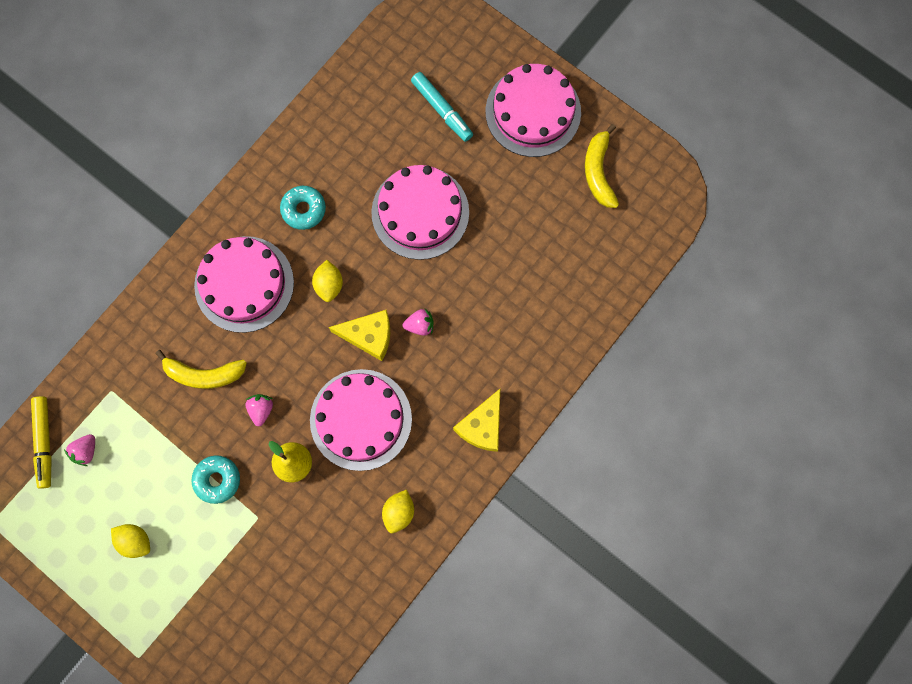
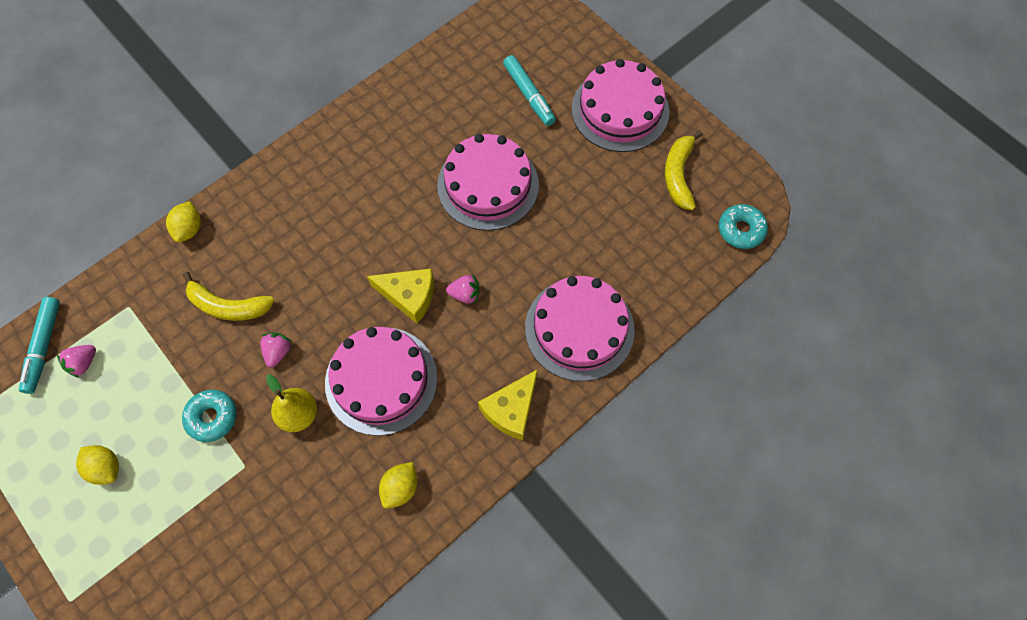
camera: 10 degrees right, 10 degrees down
yellow marker [31,396,52,489] -> turquoise marker [19,297,60,394]
pink cake [194,236,294,333] -> pink cake moved to [525,276,635,381]
turquoise donut [280,186,326,230] -> turquoise donut moved to [719,204,768,249]
yellow lemon [312,260,343,302] -> yellow lemon moved to [166,201,201,242]

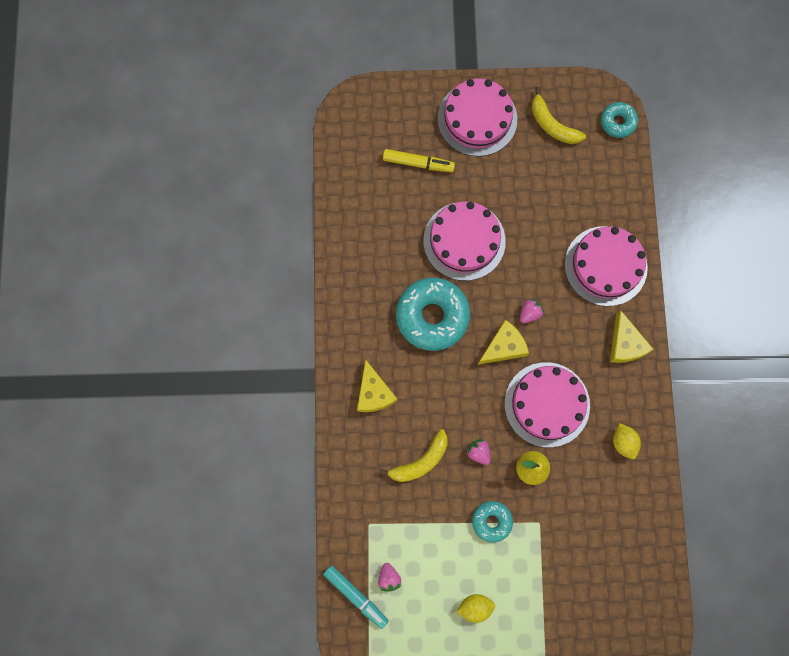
camera: 50 degrees left, 10 degrees up
yellow lemon [166,201,201,242] -> none
turquoise marker [503,55,556,126] -> yellow marker [383,149,455,172]
none -> yellow cheese [357,359,397,412]
none -> turquoise donut [396,278,470,351]

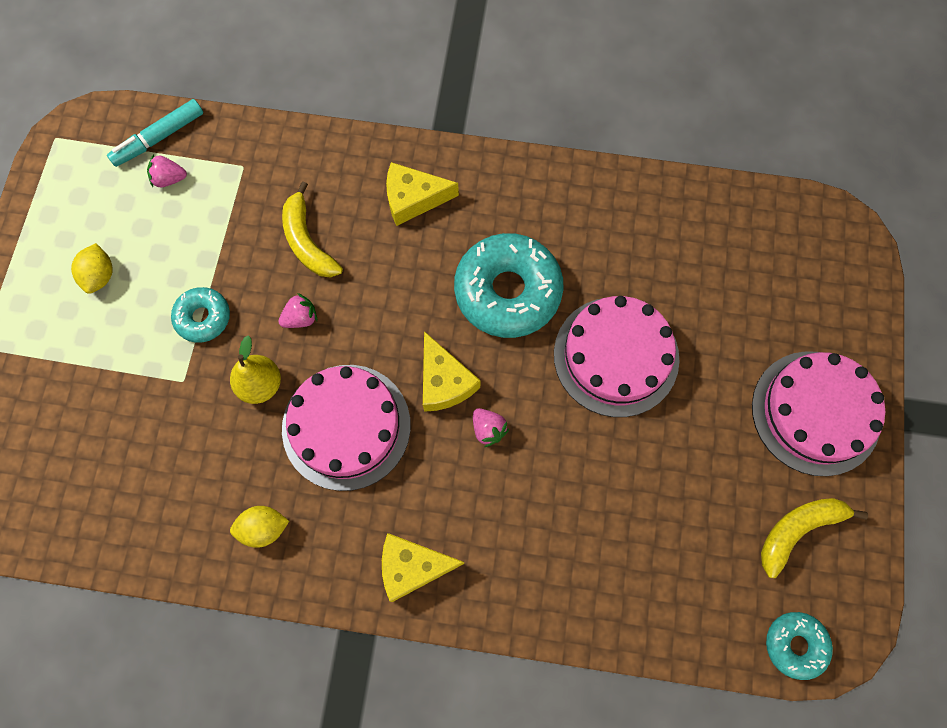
camera: 100 degrees right, 5 degrees down
yellow marker [383,149,455,172] -> none
pink cake [564,226,648,306] -> none

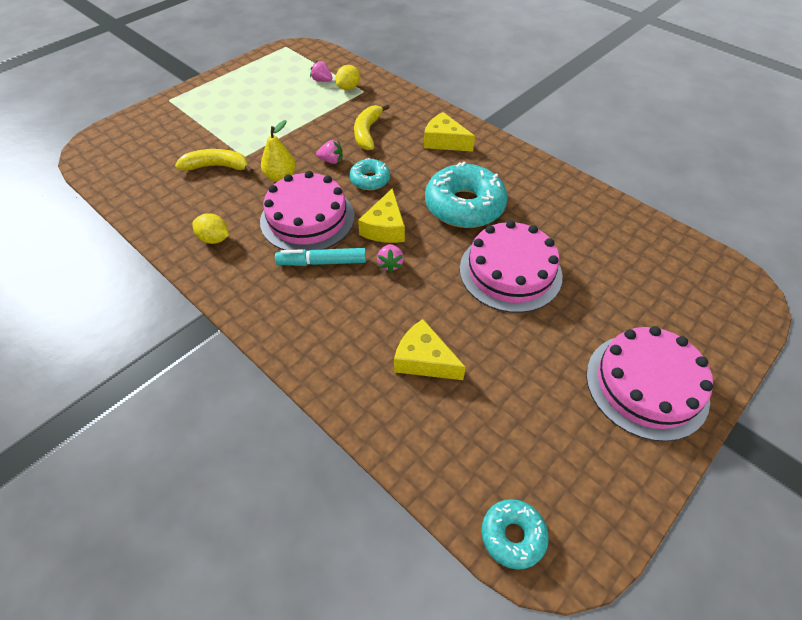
camera: 35 degrees right, 20 degrees down
yellow lemon [71,243,113,294] -> yellow lemon moved to [336,65,360,90]
turquoise marker [107,99,203,167] -> turquoise marker moved to [275,248,366,266]
turquoise donut [171,287,230,343] -> turquoise donut moved to [349,158,390,190]
yellow cheese [382,533,464,602] -> yellow cheese moved to [394,319,466,380]
yellow banana [761,498,868,578] -> yellow banana moved to [175,149,254,174]

